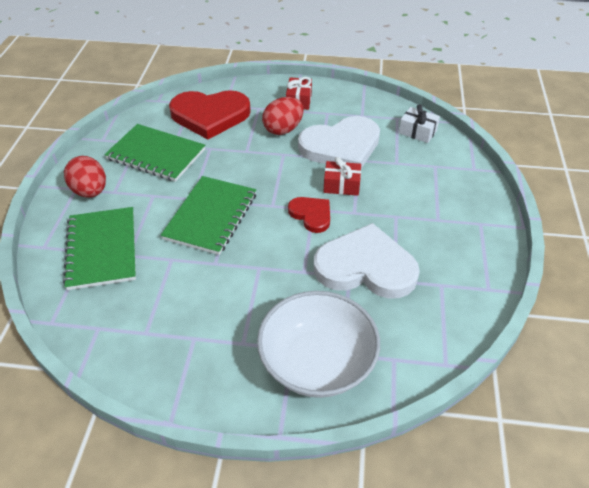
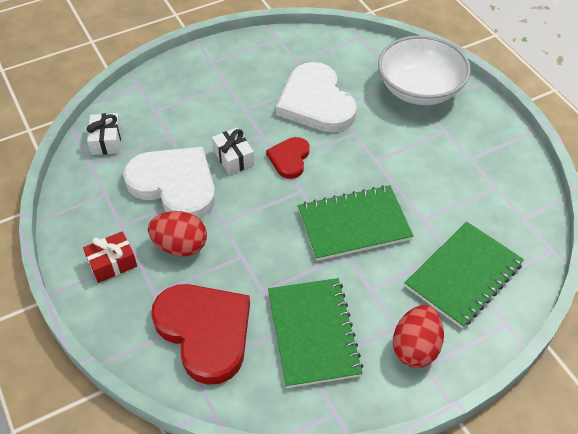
camera: 125 degrees left, 5 degrees up
red gift [324,157,361,196] -> white gift [212,128,254,175]

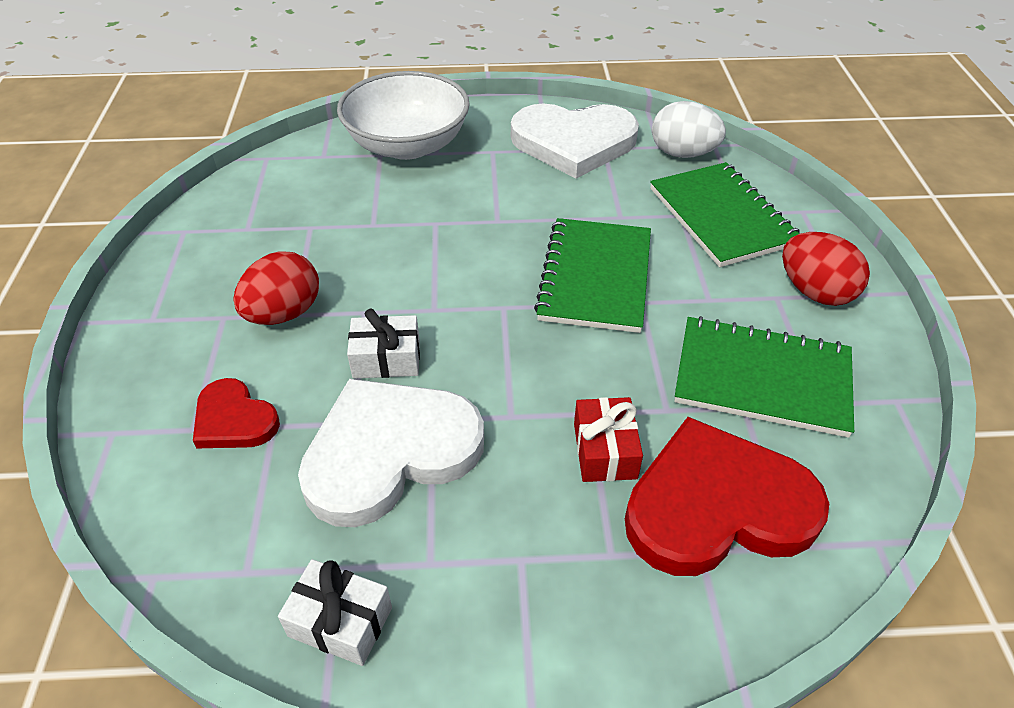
camera: 65 degrees left, 5 degrees down
red gift [83,232,137,283] -> red gift moved to [574,397,643,482]
white gift [87,113,121,155] -> white gift moved to [278,559,392,666]
red egg [148,211,207,256] -> red egg moved to [234,251,319,325]
red heart [266,137,309,179] -> red heart moved to [193,378,280,448]
white heart [276,62,357,132] -> white heart moved to [511,103,639,179]
none -> white egg [652,101,726,158]

